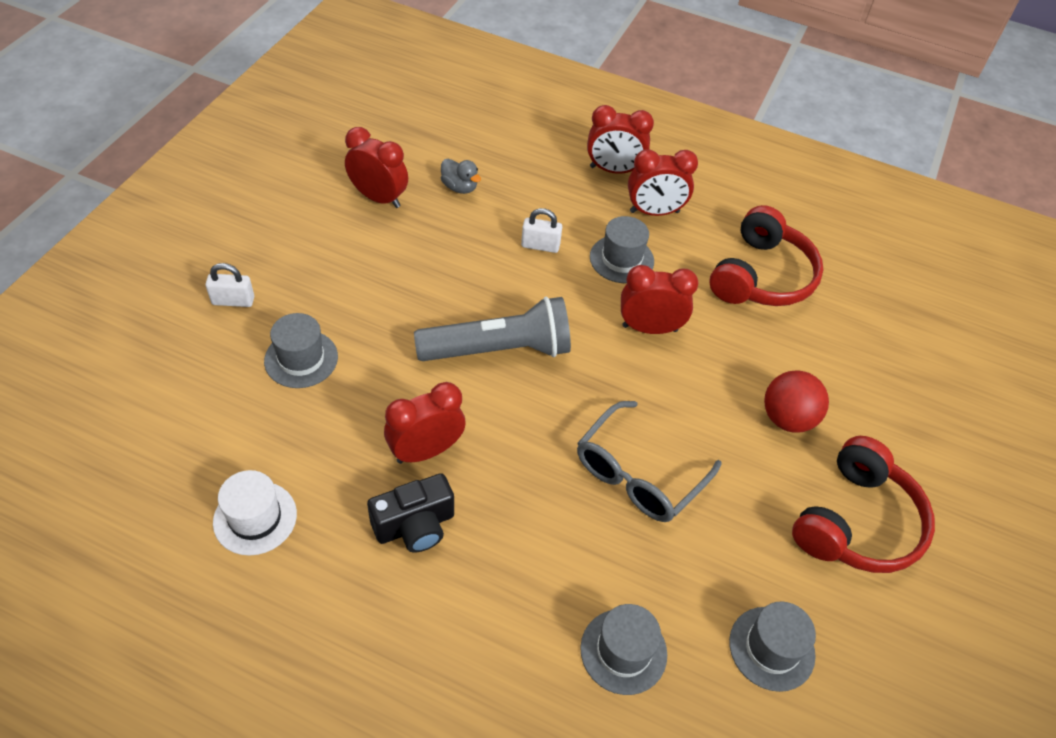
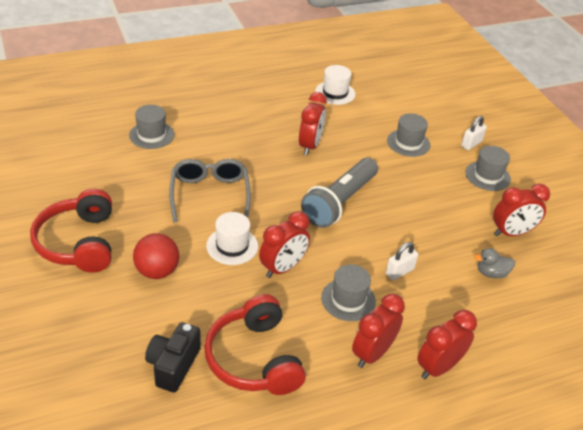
camera: 135 degrees right, 10 degrees down
black camera [367,473,454,553] -> black camera moved to [145,322,201,393]
grey hat [729,602,816,692] -> grey hat moved to [465,146,511,191]
none -> white hat [206,212,258,265]

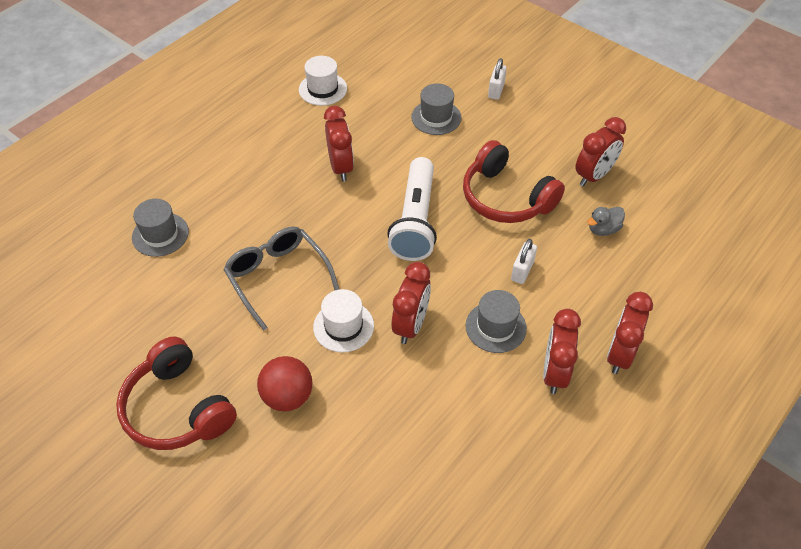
camera: 25 degrees left, 10 degrees up
black camera [145,322,201,393] -> none
red headphones [204,294,306,395] -> red headphones moved to [463,140,565,223]
grey flashlight [301,158,378,228] -> white flashlight [387,157,437,261]
grey hat [465,146,511,191] -> none

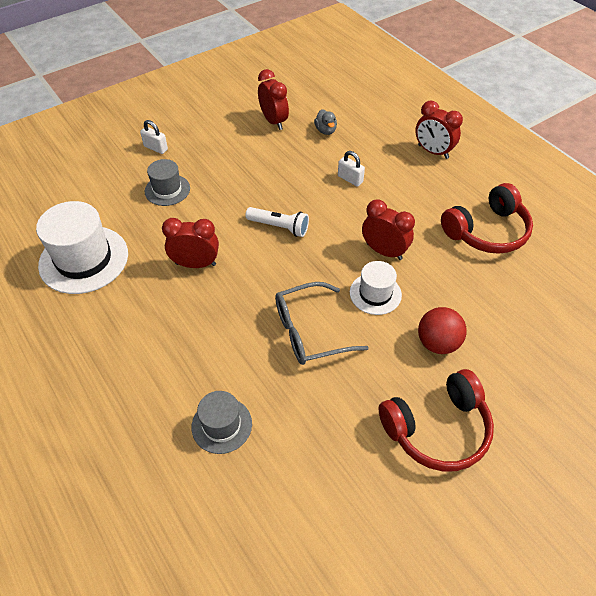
camera: 75 degrees left, 0 degrees up
white hat [299,56,347,106] -> white hat [36,201,128,294], size x1.76
white flashlight [387,157,437,261] -> white flashlight [245,207,309,237], size x0.61
red headphones [463,140,565,223] -> red headphones moved to [441,183,533,254]
grey hat [466,290,527,353] -> none
red clock [543,309,581,394] -> none

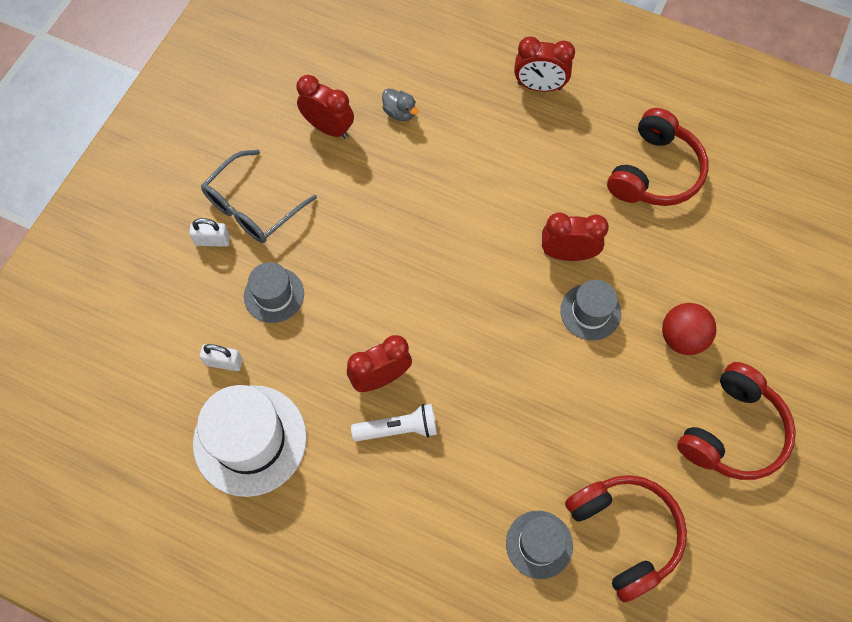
camera: 30 degrees left, 15 degrees up
white flashlight [245,207,309,237] -> white flashlight moved to [351,404,437,442]
grey glasses [275,282,369,365] -> grey glasses moved to [201,150,317,243]
white padlock [338,151,365,187] -> white padlock moved to [200,344,243,371]
white hat [350,261,402,315] -> grey hat [560,280,621,340]
none -> red headphones [565,475,687,602]

